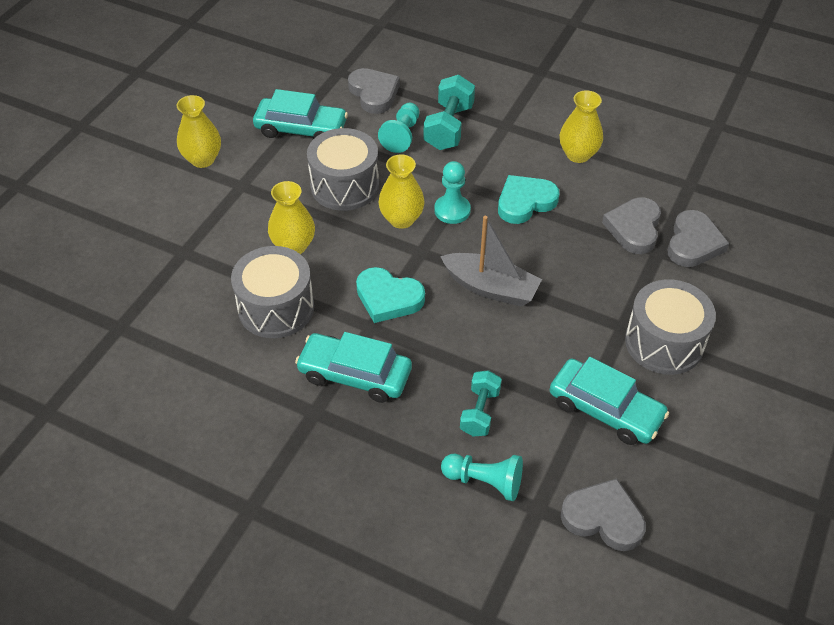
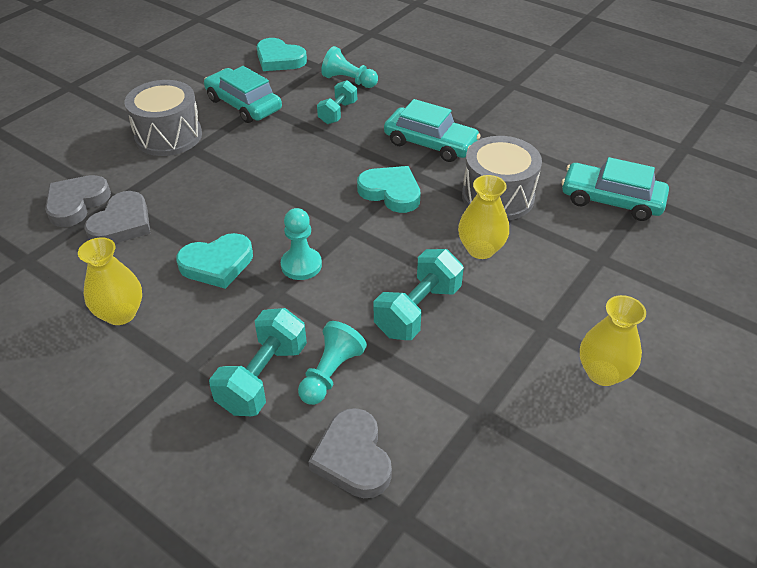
camera: 170 degrees left, 5 degrees down
turquoise car [253,89,348,139] -> turquoise car moved to [561,157,669,221]
grey drum [307,128,379,211] -> turquoise dumbbell [374,249,464,340]
yellow vase [378,154,425,229] -> none
grey boat [440,216,542,307] -> none
grey heart [561,478,646,551] -> turquoise heart [257,38,307,71]

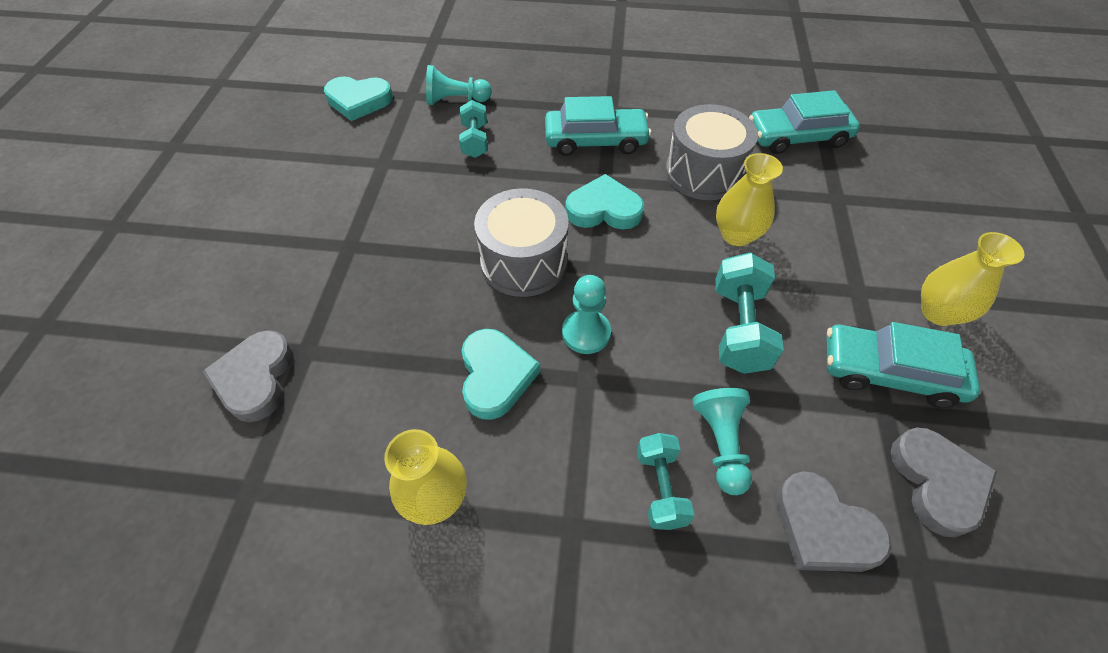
camera: 30 degrees left, 10 degrees up
grey heart [84,191,150,243] -> grey heart moved to [890,428,997,538]
grey drum [124,80,202,156] -> grey drum moved to [474,188,569,297]
turquoise heart [176,233,253,289] -> turquoise heart turned 45 degrees counterclockwise [461,329,540,420]
turquoise car [204,66,282,123] -> turquoise car moved to [826,322,980,408]
turquoise dumbbell [209,308,307,416] -> turquoise dumbbell [637,433,695,530], size x0.65

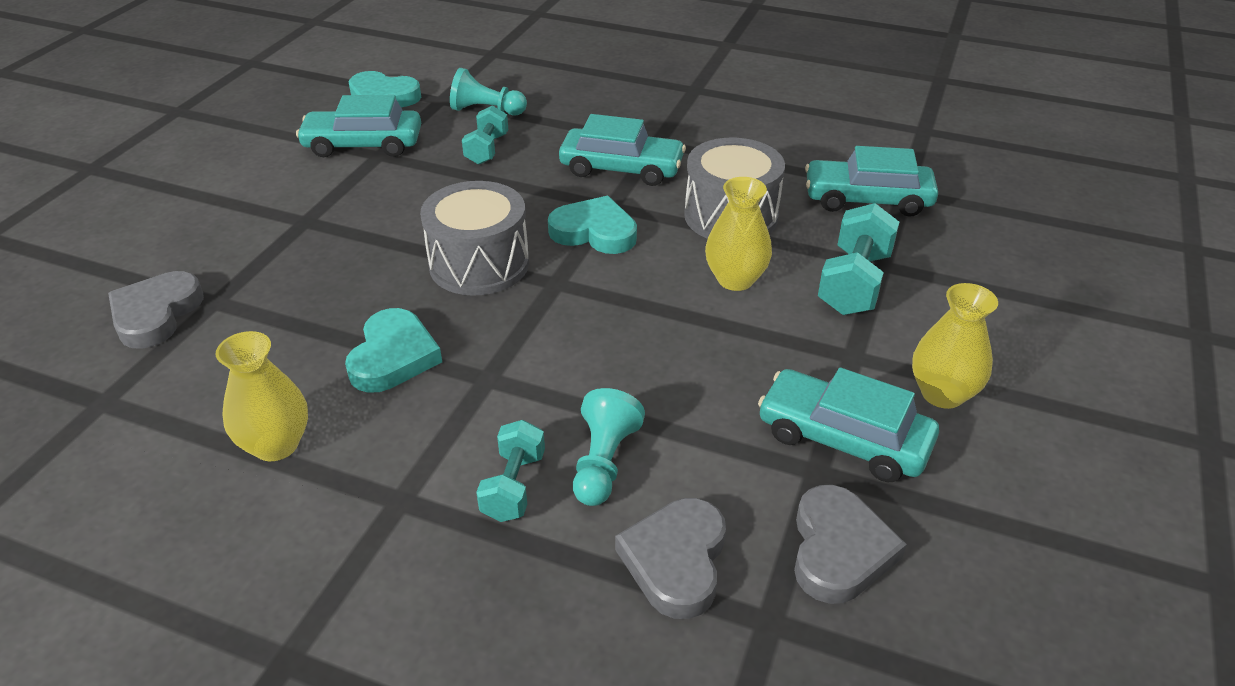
camera: 15 degrees right, 15 degrees down
turquoise pawn [562,275,611,354] -> none
turquoise dumbbell [715,253,784,374] -> turquoise dumbbell moved to [818,203,899,315]
grey heart [776,471,892,572] -> grey heart turned 45 degrees clockwise [615,498,726,619]
none -> turquoise car [296,95,421,157]

